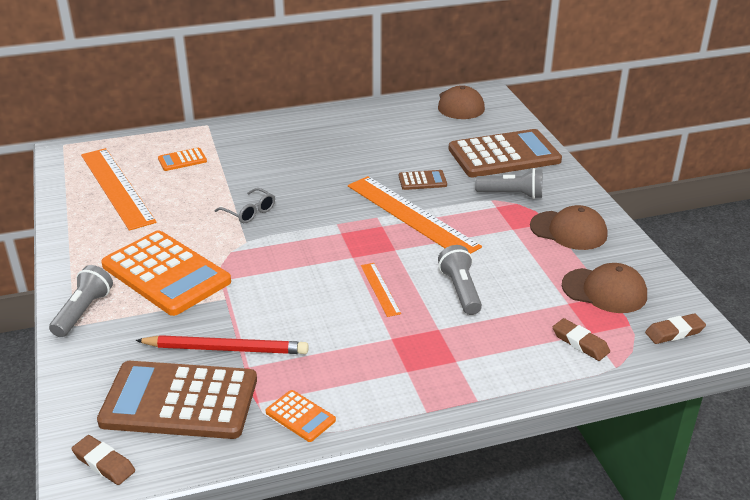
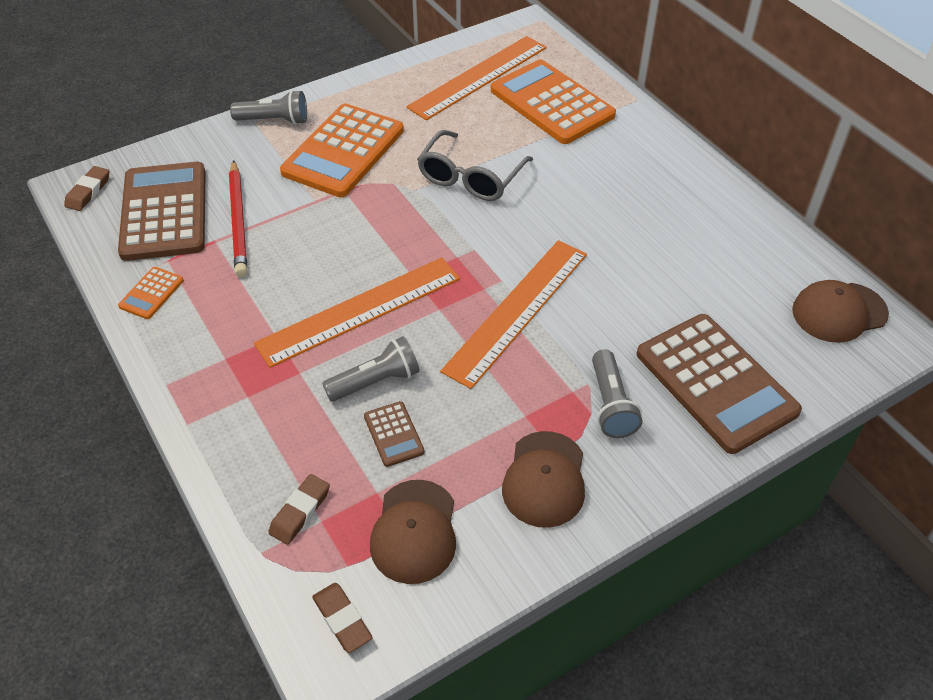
camera: 75 degrees right, 15 degrees up
orange calculator [158,148,207,171] -> orange calculator [491,59,616,144], size x2.29
grey glasses [214,188,275,223] -> grey glasses [417,130,533,201], size x1.72
orange ruler [361,263,401,317] -> orange ruler [254,257,460,368], size x2.17
brown calculator [399,170,447,190] -> brown calculator moved to [364,401,425,467]

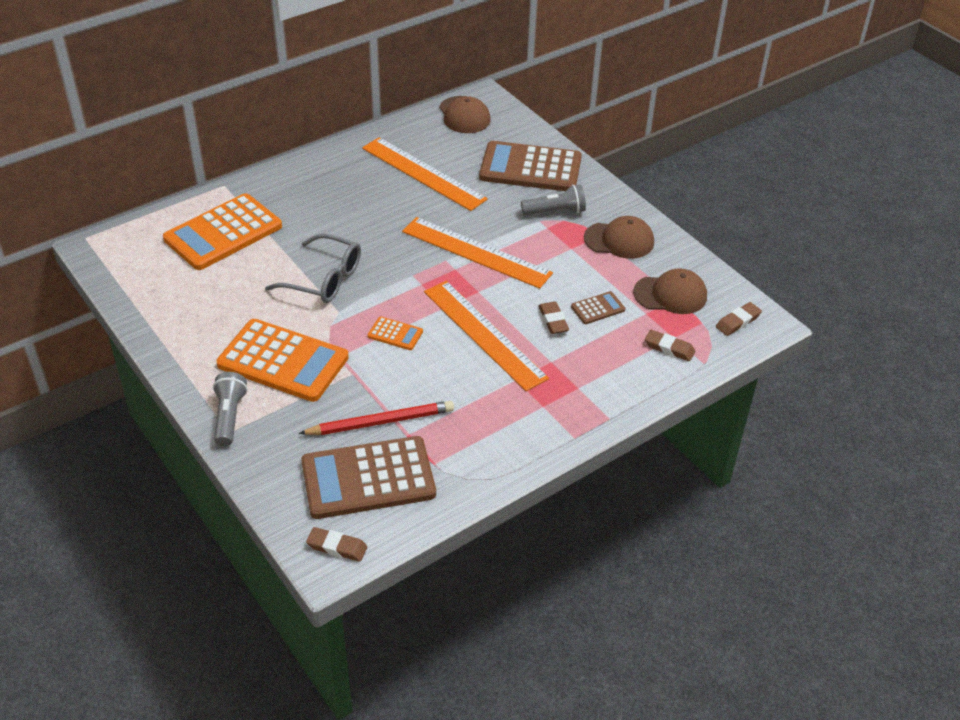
camera: 95 degrees left, 5 degrees down
orange calculator [118,267,184,319] -> orange calculator moved to [368,317,423,350]
grey flashlight [322,336,420,402] -> brown eraser [539,302,569,334]
orange ruler [406,36,547,120] -> orange ruler moved to [362,137,488,211]
brown calculator [637,314,802,454] -> brown calculator turned 135 degrees counterclockwise [479,141,582,191]

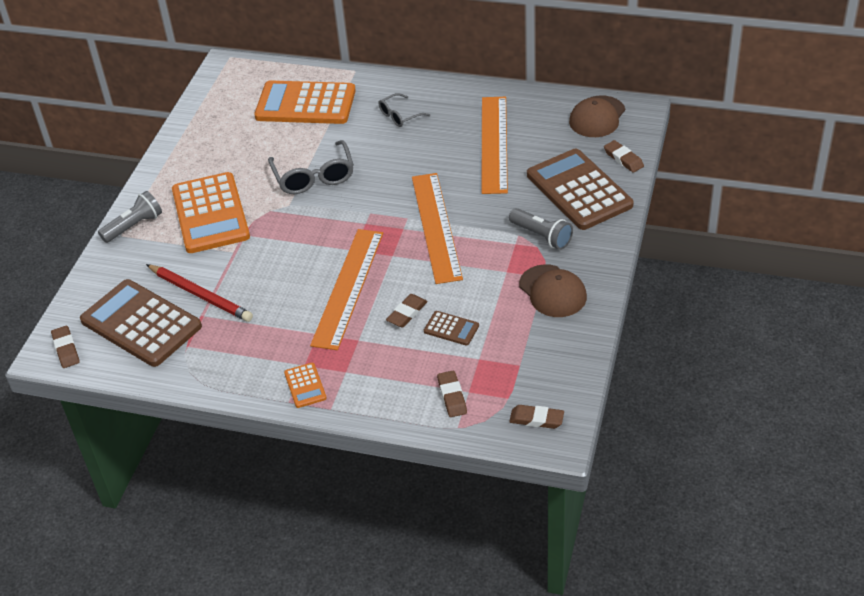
camera: 55 degrees right, 0 degrees up
orange calculator [368,317,423,350] -> orange calculator moved to [284,363,327,408]
brown cap [633,268,707,314] -> none
none -> grey glasses [379,93,430,127]
none -> brown eraser [604,140,644,173]

